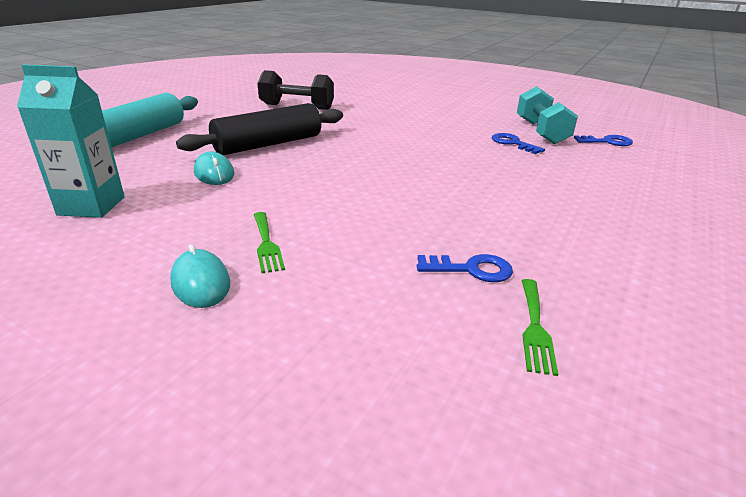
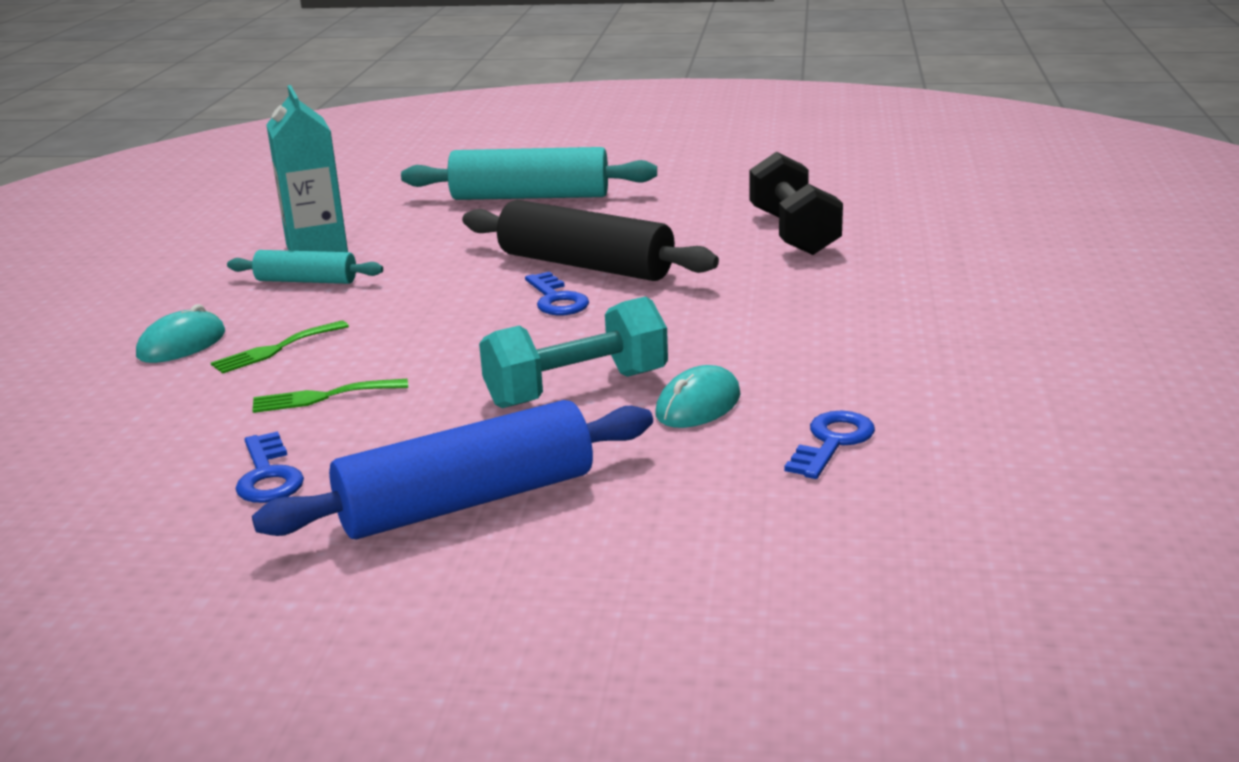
camera: 70 degrees right, 5 degrees down
turquoise mouse [194,152,234,185] -> turquoise mouse moved to [655,365,741,428]
turquoise dumbbell [517,86,578,145] -> turquoise dumbbell moved to [479,296,668,408]
green fork [522,279,558,376] -> green fork moved to [252,379,408,413]
blue key [574,135,633,146] -> blue key moved to [525,271,589,316]
none -> turquoise rolling pin [227,250,383,284]
none -> blue rolling pin [252,400,653,539]

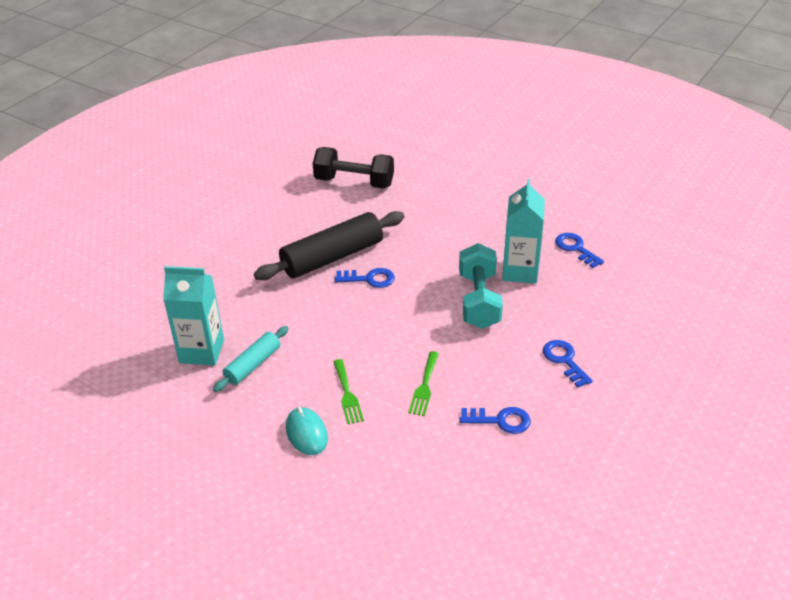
camera: 65 degrees left, 15 degrees up
blue rolling pin [252,400,653,539] -> blue key [543,340,593,387]
turquoise rolling pin [401,147,657,200] -> none
turquoise mouse [655,365,741,428] -> turquoise carton [502,179,545,284]

